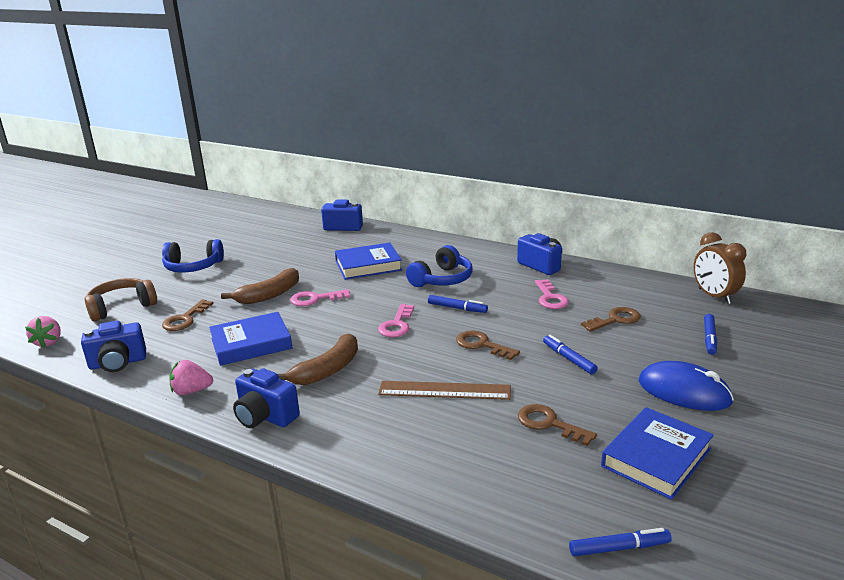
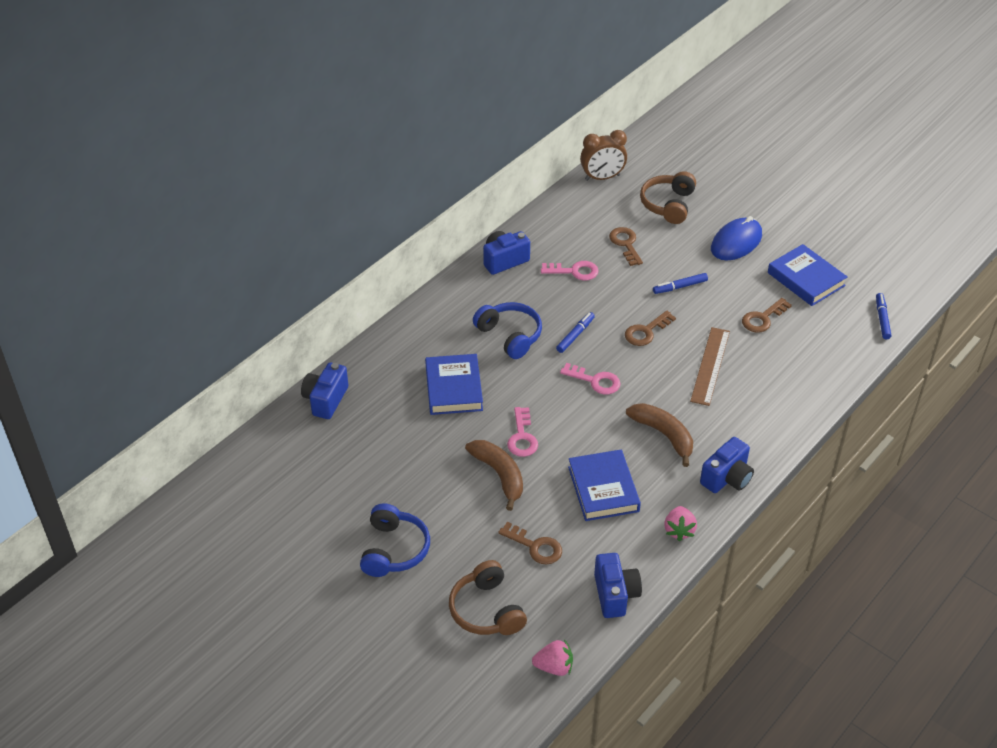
camera: 80 degrees left, 20 degrees up
blue marker [704,314,717,355] -> brown headphones [640,171,696,224]

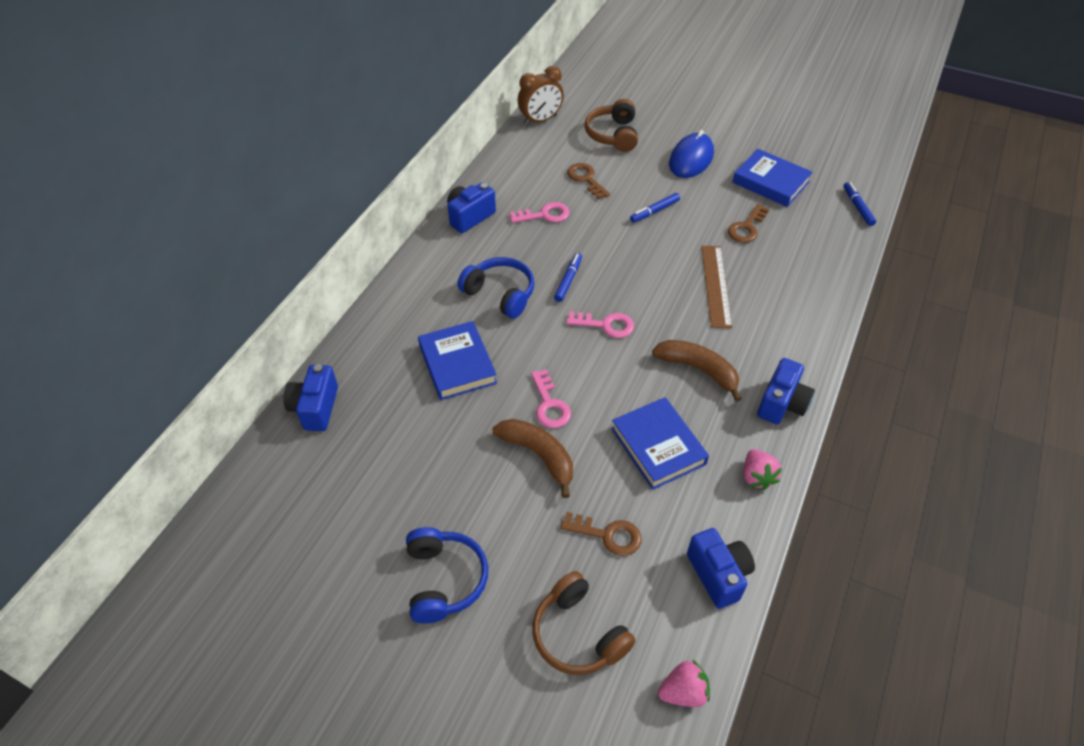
camera: 15 degrees left, 5 degrees up
brown key [625,311,676,346] -> none

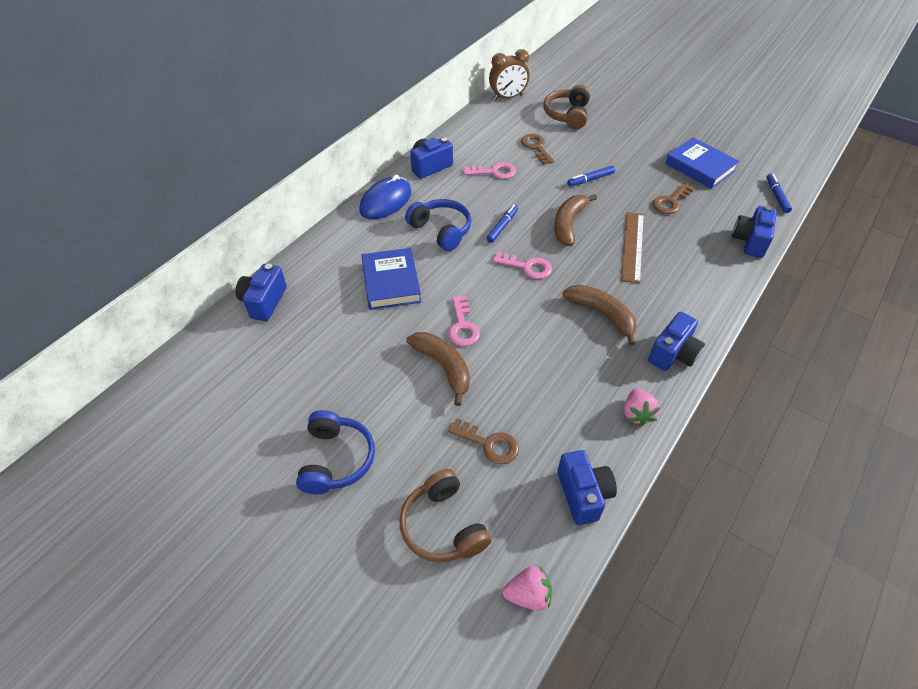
camera: 10 degrees right, 0 degrees up
blue book [611,397,709,490] -> none
blue mouse [669,130,714,178] -> blue mouse moved to [359,175,412,219]
none -> brown banana [554,194,597,246]
none -> blue camera [732,206,777,258]

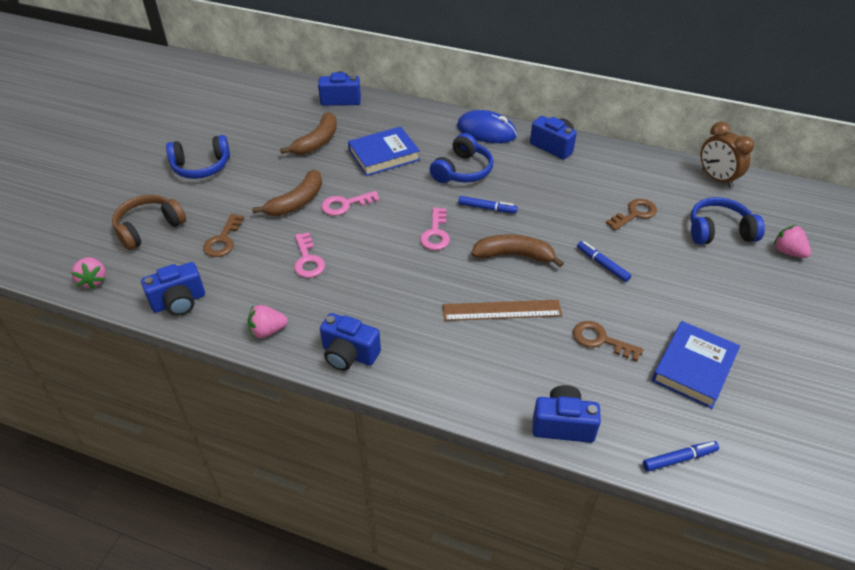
camera: 75 degrees right, 5 degrees down
pink key [464,162,516,179] -> pink key moved to [294,232,325,278]
brown headphones [544,85,590,129] -> blue headphones [690,197,765,245]
brown banana [562,285,637,346] -> brown banana moved to [280,112,337,155]
none -> pink strawberry [774,225,811,258]

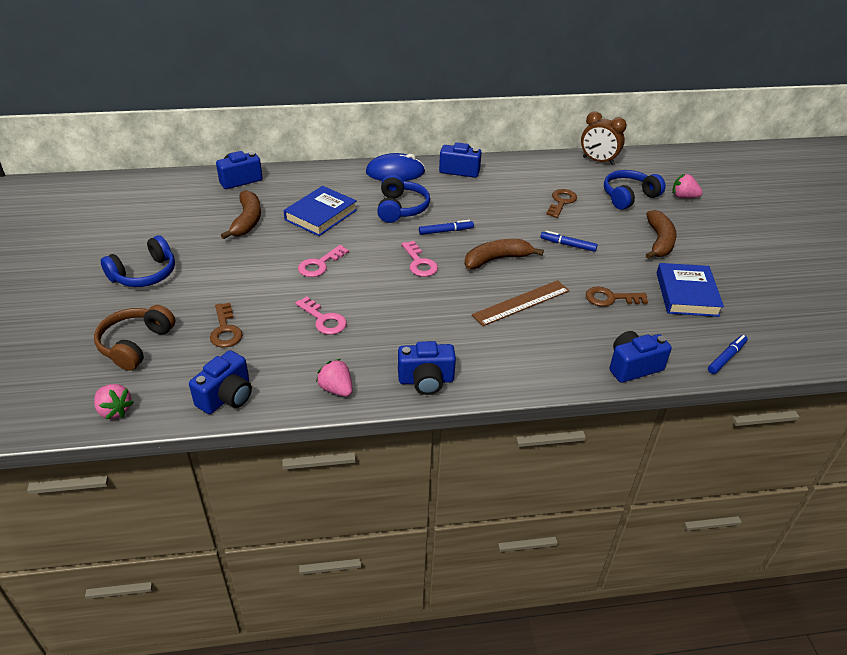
camera: 30 degrees left, 5 degrees down
pink strawberry [248,305,288,338] -> pink strawberry turned 90 degrees clockwise [316,359,353,397]
brown banana [252,170,322,216] -> brown banana moved to [646,210,677,259]

